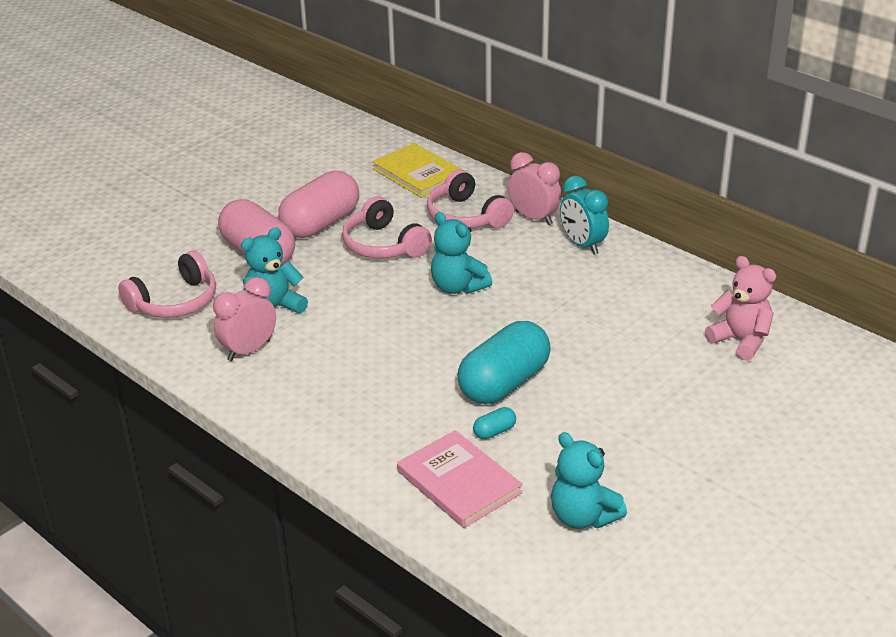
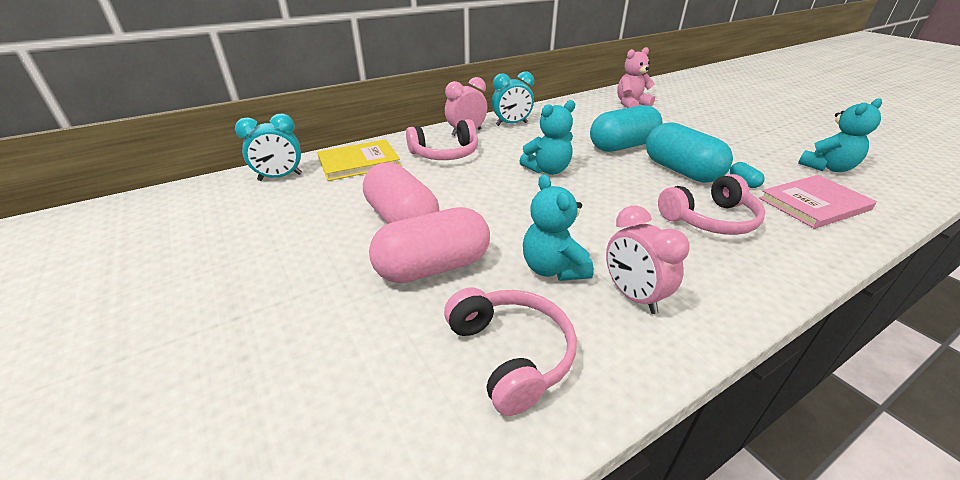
camera: 75 degrees left, 0 degrees up
pink headphones [342,196,432,258] -> pink headphones moved to [658,174,765,235]
none -> turquoise clock [235,113,302,181]
none -> turquoise capsule [590,105,663,152]

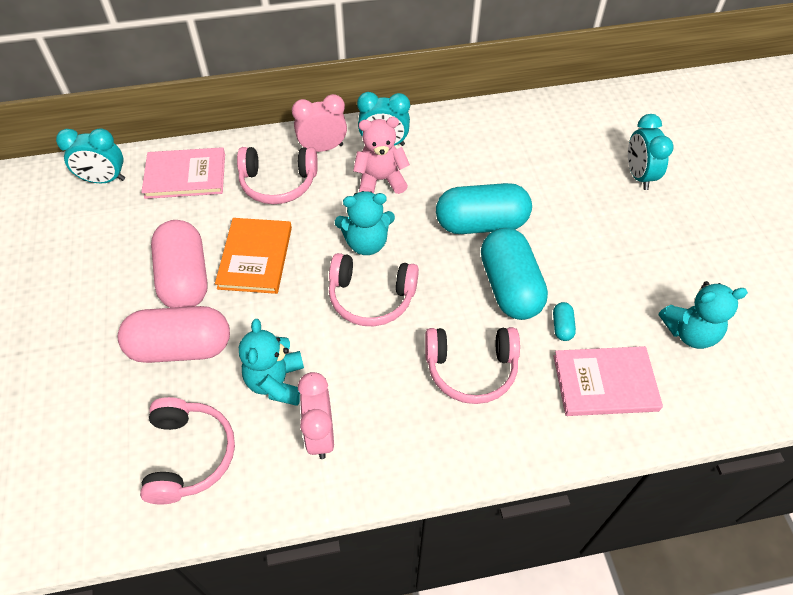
camera: 20 degrees right, 20 degrees up
yellow book [317,139,401,181] -> pink book [141,147,225,199]
pink teddy bear [617,47,655,108] -> pink teddy bear moved to [353,117,410,194]
none -> orange book [215,218,292,294]
none -> pink headphones [329,253,419,326]
none -> turquoise clock [628,114,674,190]

